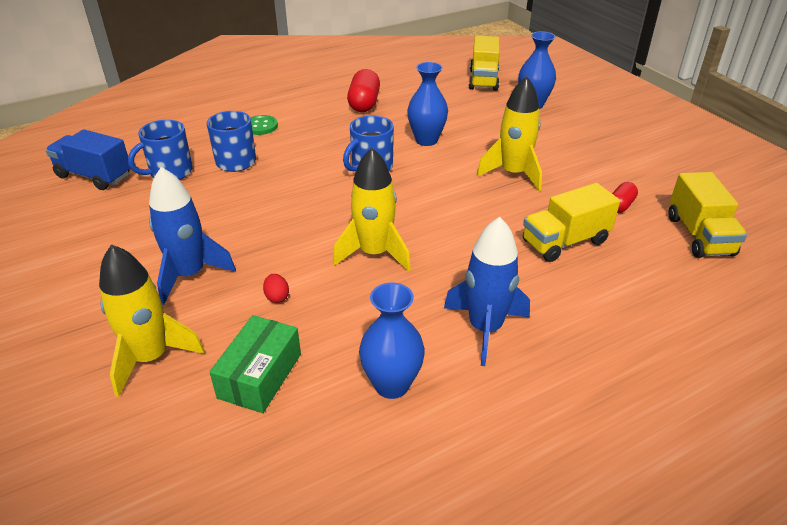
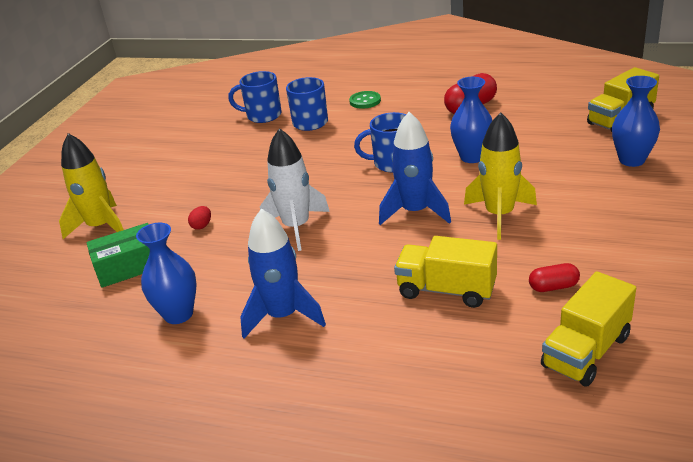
camera: 50 degrees right, 5 degrees down
blue truck [46,129,131,190] -> none
blue rocket [149,167,236,305] -> blue rocket moved to [379,112,451,225]
yellow rocket [333,147,411,272] -> white rocket [260,128,330,251]

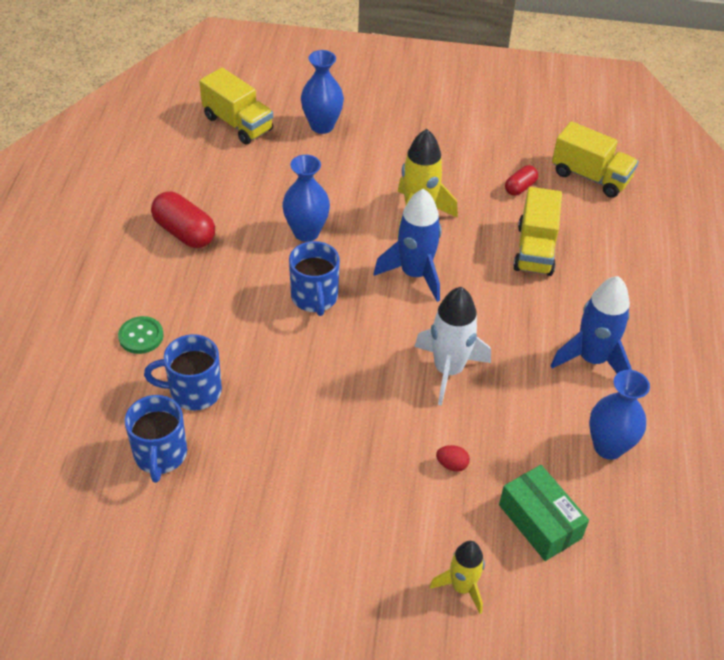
camera: 105 degrees left, 15 degrees up
yellow rocket [59,133,124,239] -> yellow rocket [429,541,485,614], size x0.63
red capsule [529,263,580,292] -> red capsule turned 60 degrees clockwise [505,165,538,196]

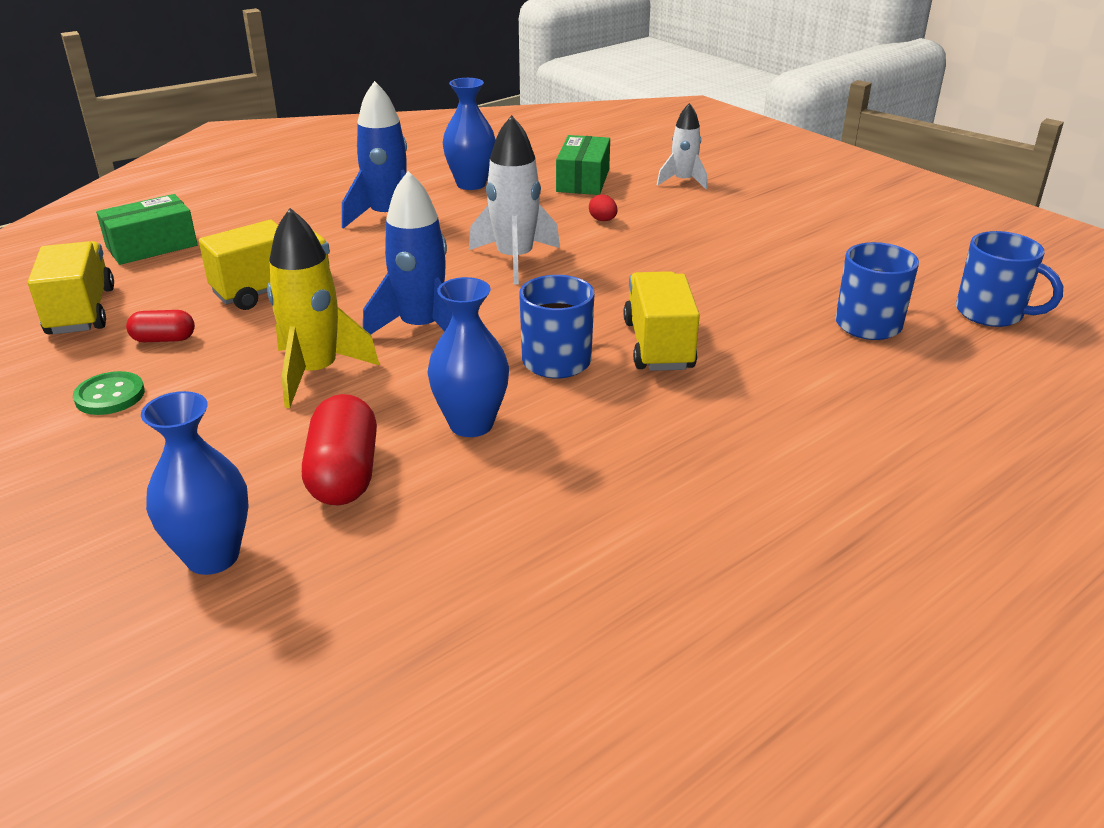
camera: 135 degrees left, 15 degrees down
green button [118,316,164,354] -> green button moved to [73,371,145,415]
blue mug [144,334,222,410] -> blue mug moved to [956,231,1063,327]
red capsule [151,191,215,248] -> red capsule moved to [302,394,377,505]
yellow truck [199,68,273,144] -> yellow truck moved to [624,271,700,371]
yellow rocket [429,541,485,614] -> white rocket [657,103,708,189]
none -> green box [96,194,198,265]

